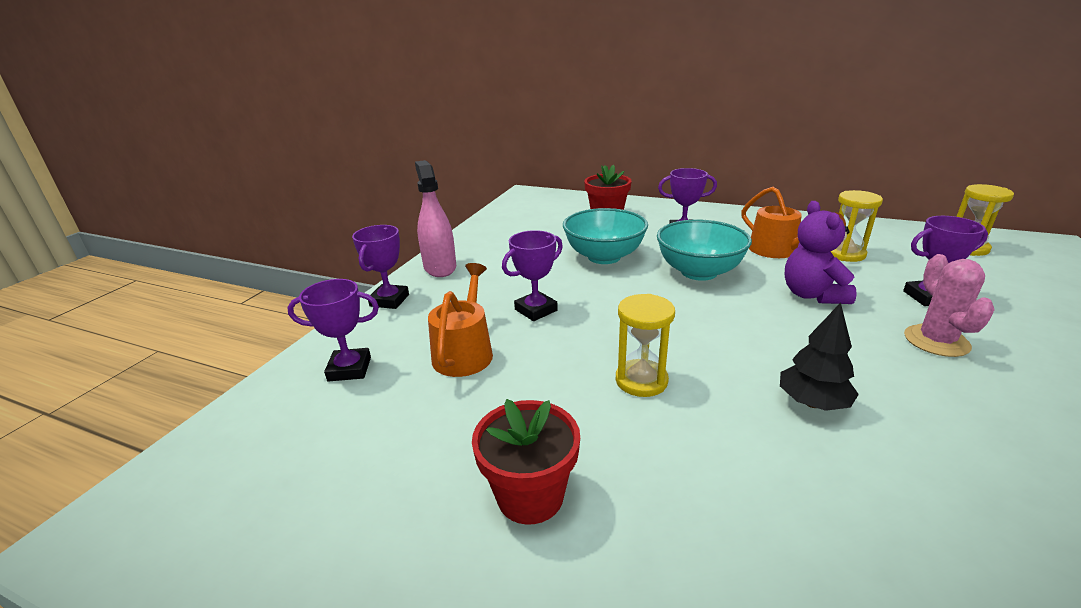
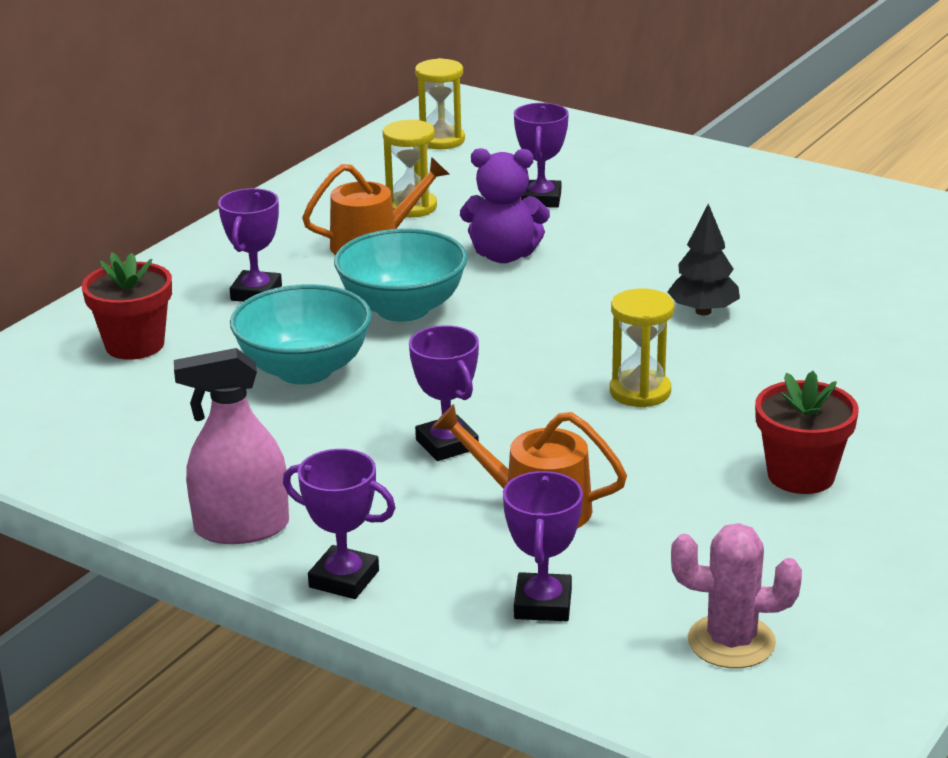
camera: 80 degrees left, 0 degrees up
pink cactus [904,254,995,357] -> pink cactus moved to [671,523,802,668]

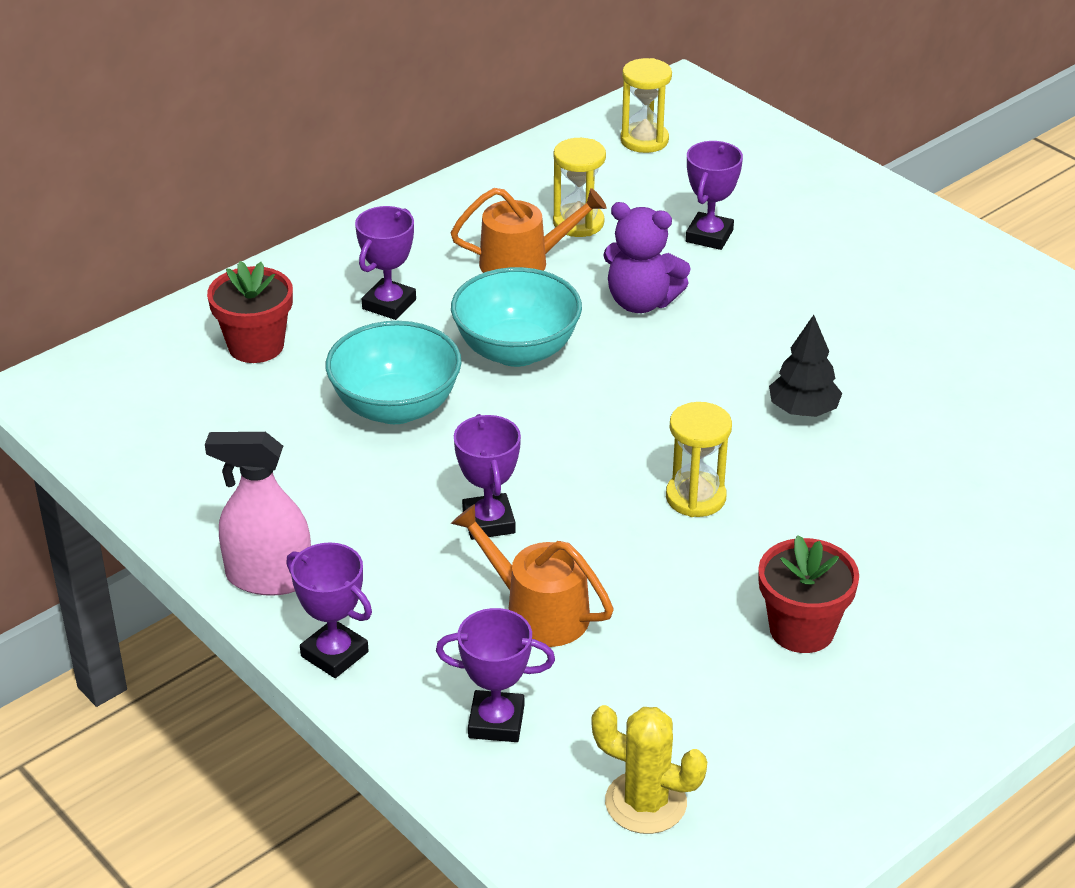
camera: 15 degrees right, 10 degrees up
purple trophy [503,471,583,621] -> purple trophy turned 75 degrees clockwise [436,608,555,742]
pink cactus [671,523,802,668] -> yellow cactus [592,705,707,834]

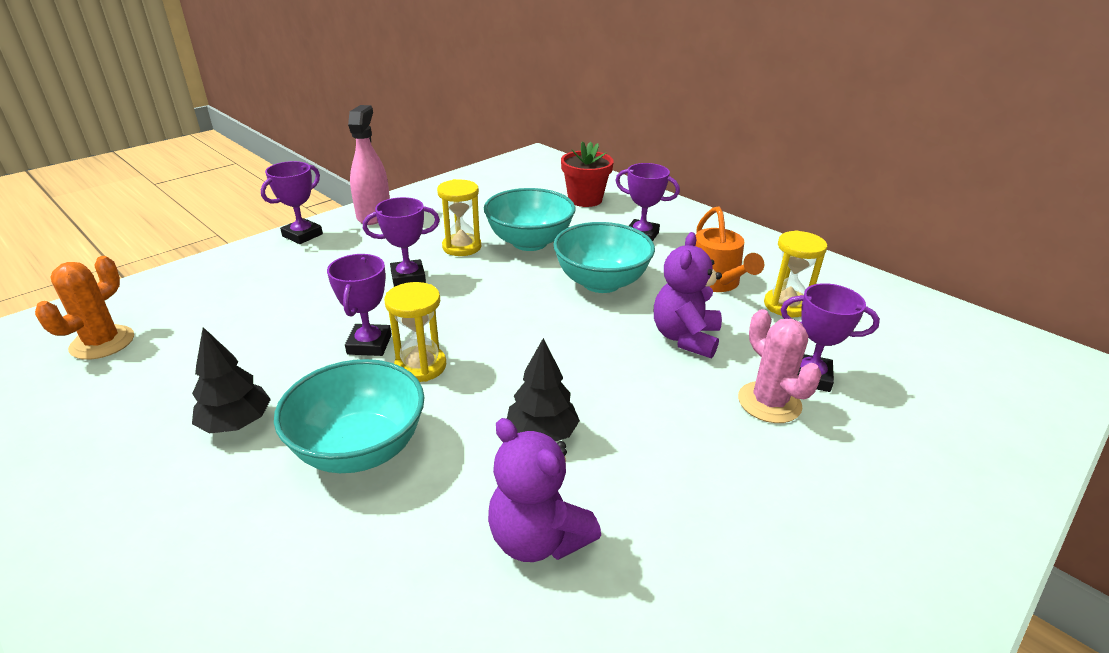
camera: 85 degrees right, 5 degrees down
purple trophy [436,608,555,742] -> purple trophy moved to [327,254,392,356]
orange watering can [451,504,614,647] -> none
yellow cactus [592,705,707,834] -> orange cactus [35,256,134,360]
yellow hourglass [620,58,672,153] -> yellow hourglass moved to [437,179,481,256]
red flower pot [758,535,859,653] -> black tree [192,327,271,434]
none -> turquoise bowl [274,359,425,473]
none -> purple teddy bear [488,418,601,562]
none -> pink cactus [738,309,822,423]

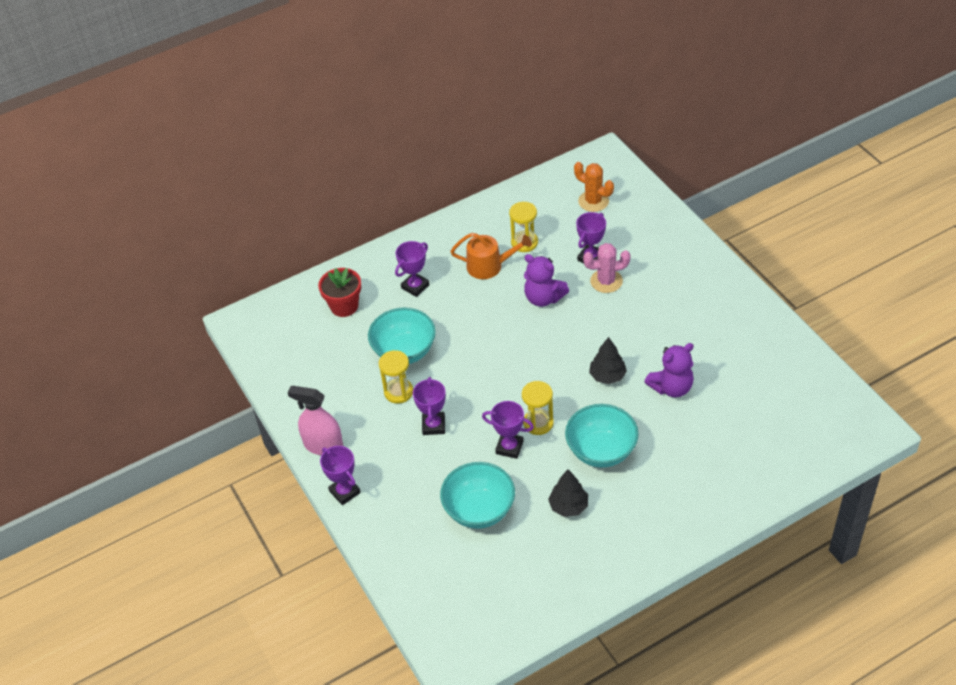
camera: 70 degrees left, 15 degrees up
orange cactus [35,256,134,360] -> orange cactus moved to [574,162,614,212]
turquoise bowl [553,222,655,293] -> turquoise bowl moved to [440,462,515,529]

